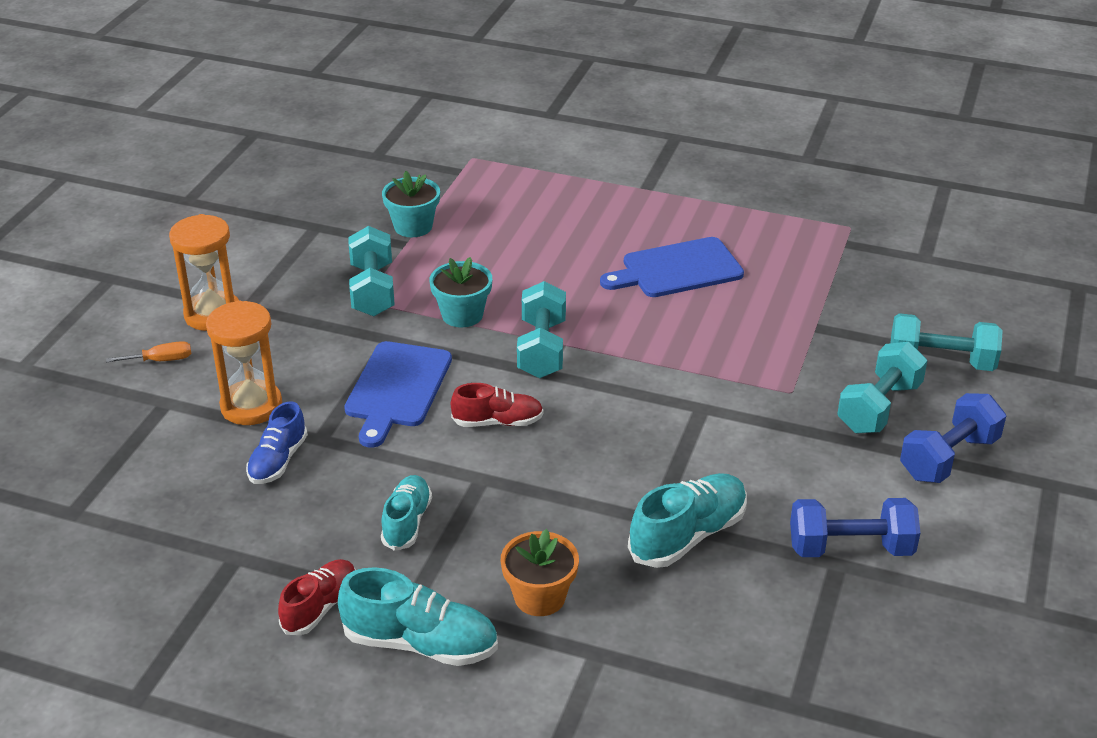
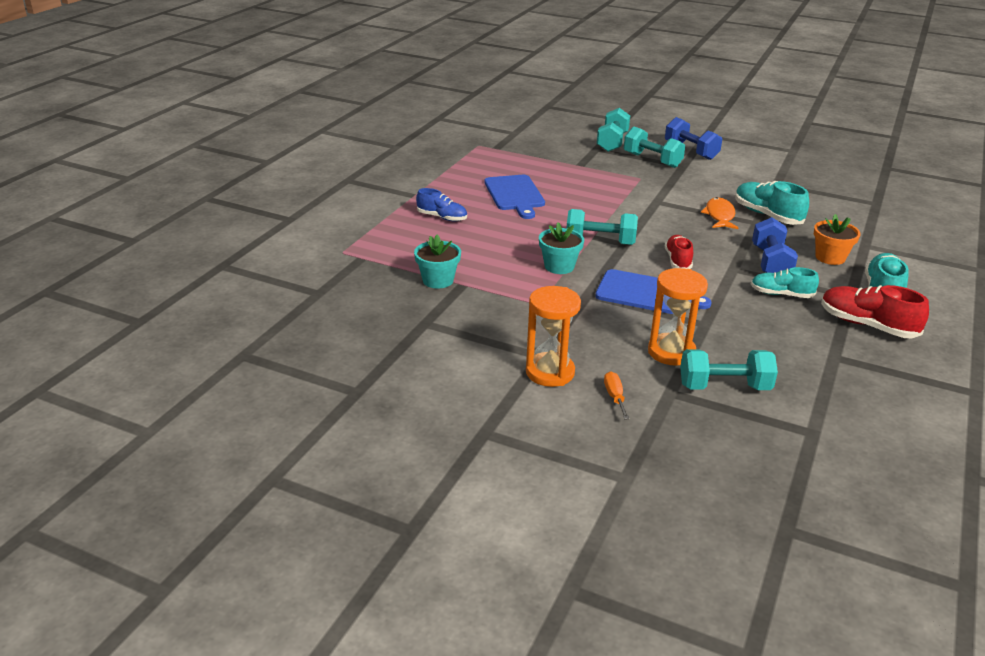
camera: 85 degrees left, 5 degrees down
blue shoe [246,401,308,484] -> blue shoe moved to [416,188,467,221]
red shoe [278,559,356,635] -> red shoe [821,285,929,338], size x1.51
turquoise dumbbell [348,226,395,316] -> turquoise dumbbell moved to [680,349,778,390]
blue dumbbell [790,498,920,557] -> blue dumbbell moved to [752,217,798,273]
none -> orange fish [701,197,738,229]

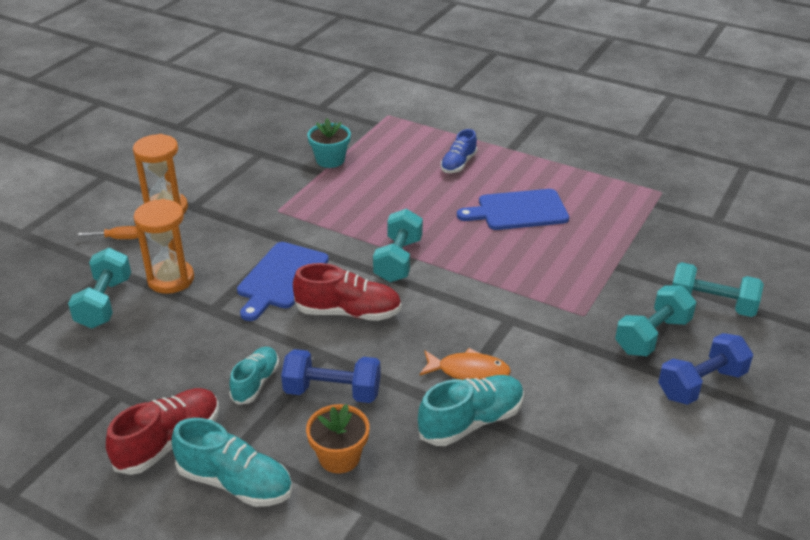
camera: 95 degrees right, 5 degrees up
turquoise flower pot [539,222,584,274] -> none
red shoe [665,235,693,269] -> red shoe [293,263,402,321], size x1.51

